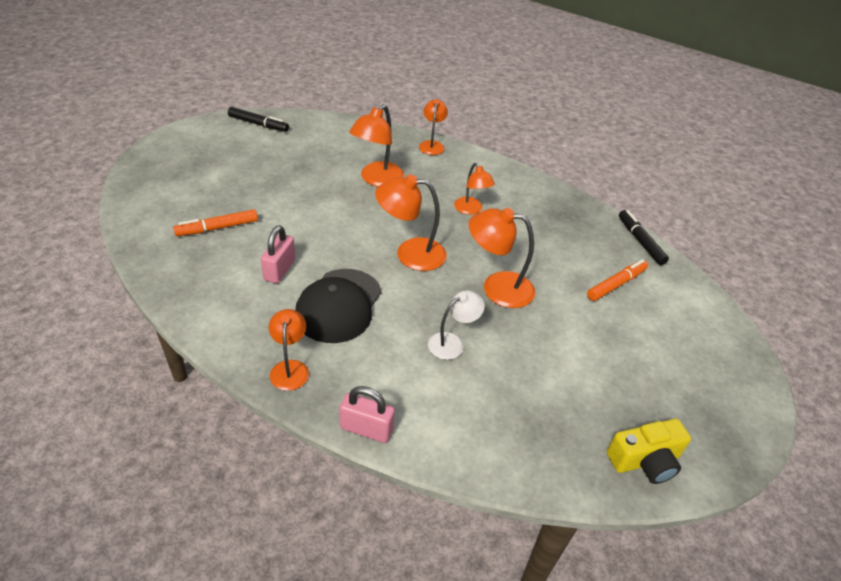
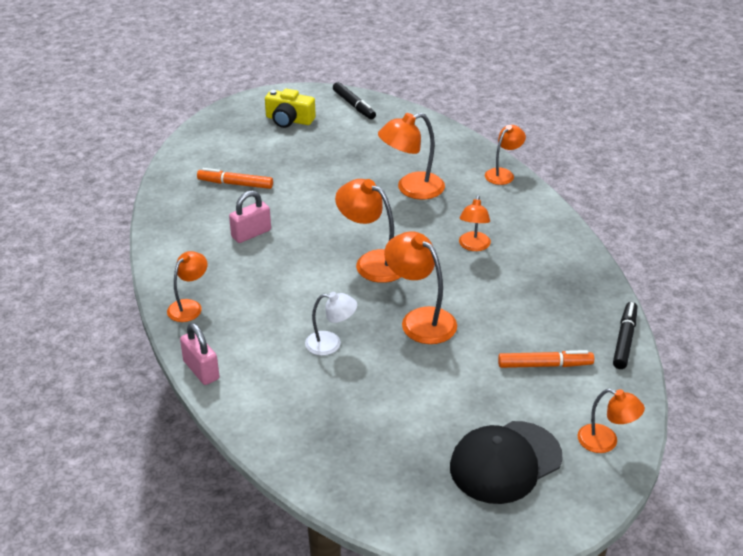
camera: 40 degrees right, 5 degrees down
black cap [295,269,382,343] -> black cap moved to [450,421,563,504]
yellow camera [607,419,691,484] -> yellow camera moved to [265,89,316,128]
none -> orange lamp [578,389,645,453]

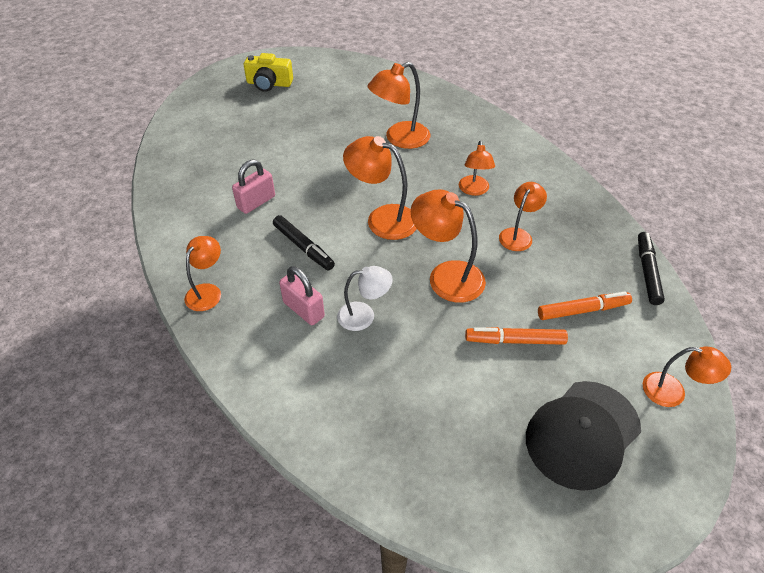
camera: 10 degrees left, 10 degrees up
pink padlock [180,323,219,385] -> pink padlock moved to [279,266,325,325]
orange marker [197,168,273,189] -> orange marker moved to [465,327,568,345]
black marker [333,82,376,119] -> black marker moved to [273,215,335,270]
orange lamp [485,125,526,185] -> orange lamp moved to [499,182,547,251]

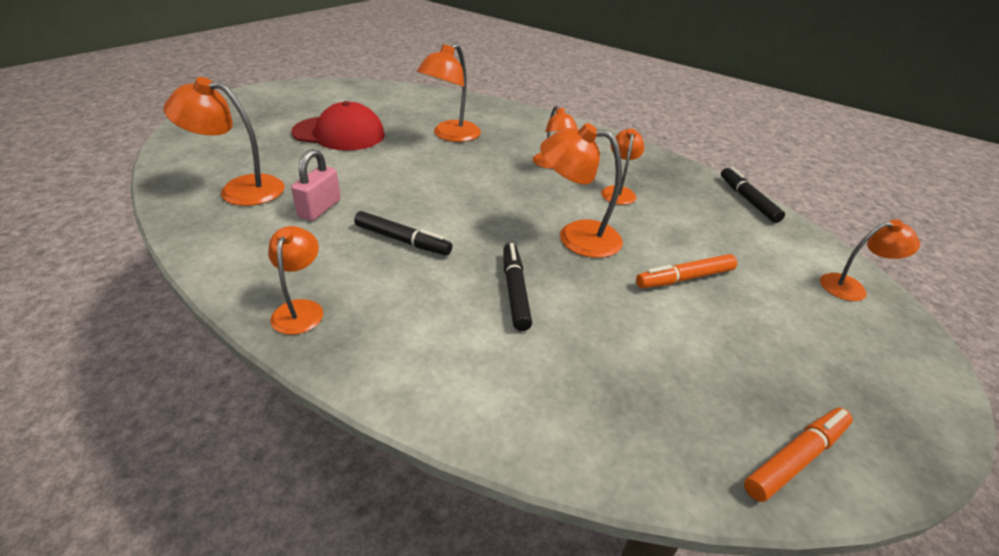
camera: 25 degrees left, 10 degrees down
yellow camera [244,53,293,92] -> none
pink padlock [279,266,325,325] -> none
white lamp [337,266,393,331] -> black marker [503,243,532,331]
orange lamp [343,136,417,240] -> orange lamp moved to [163,77,284,206]
black cap [526,381,641,491] -> none
orange marker [538,292,632,320] -> orange marker moved to [744,408,853,502]
none -> red cap [291,101,385,151]

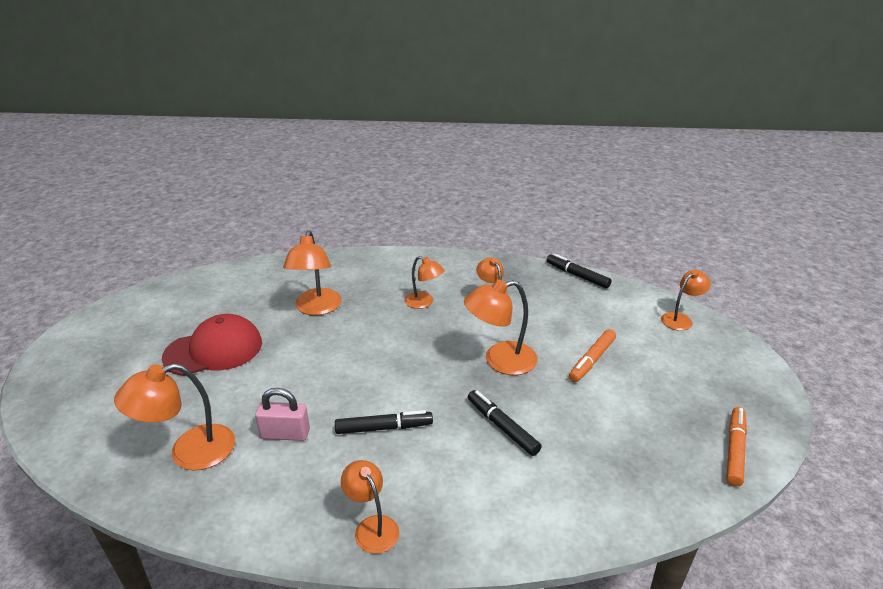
camera: 30 degrees left, 5 degrees down
pink padlock [291,149,341,221] -> pink padlock turned 75 degrees counterclockwise [255,388,310,441]

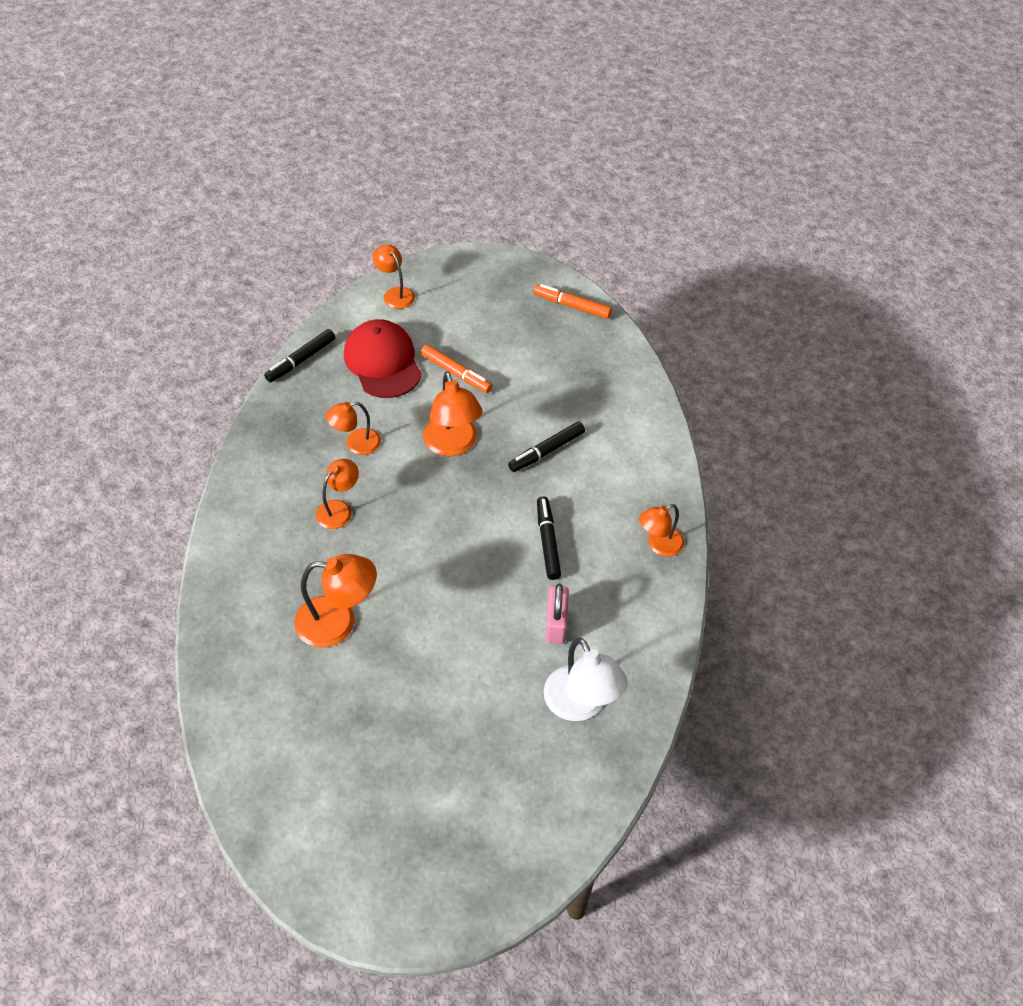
camera: 90 degrees left, 20 degrees up
orange lamp [114,363,235,471] -> white lamp [544,638,628,721]
red cap [162,314,262,376] -> red cap moved to [344,319,422,398]

